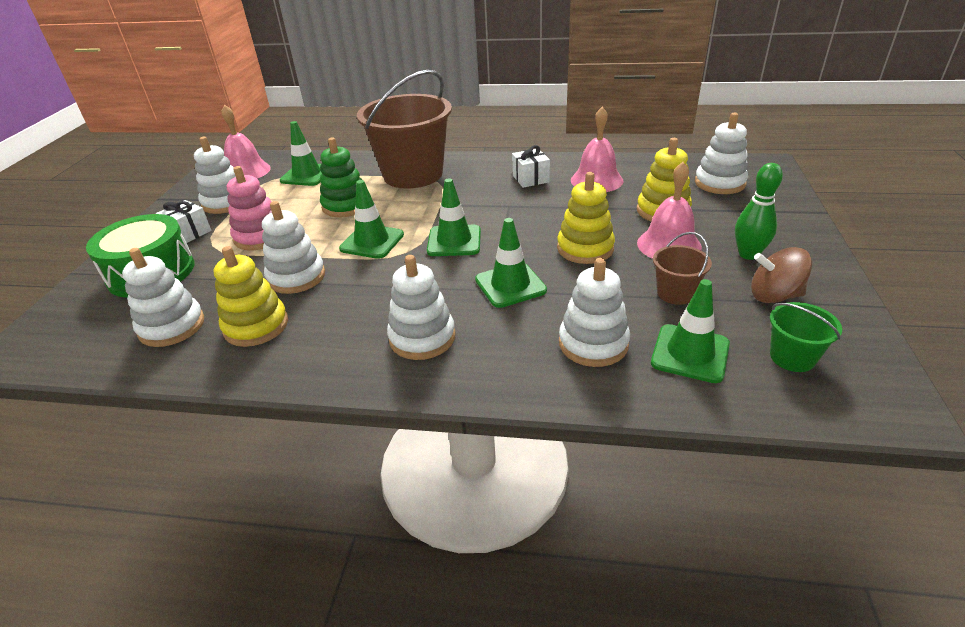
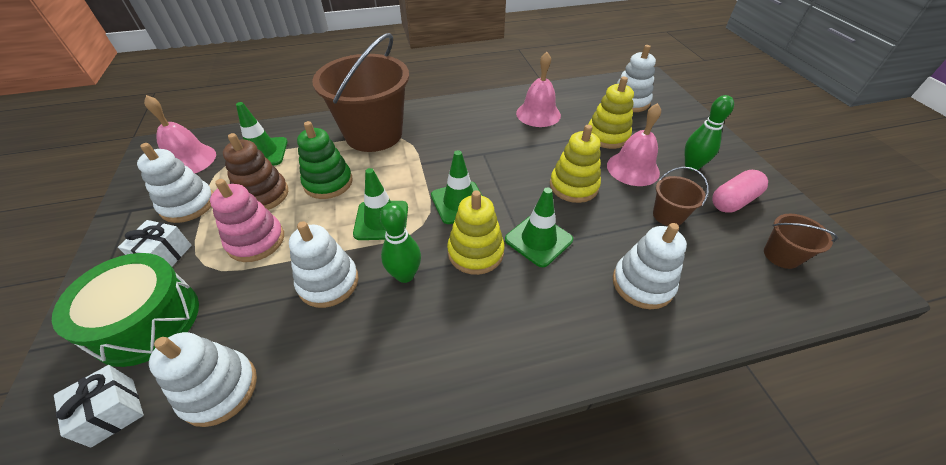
camera: 25 degrees left, 10 degrees up
yellow stacking toy [214,246,288,347] -> yellow stacking toy moved to [447,190,504,275]
white stacking toy [387,255,455,360] -> none
white gift [512,145,550,188] -> white gift moved to [54,365,144,448]
green traffic cone [651,279,730,383] -> none
brown spinning top [751,247,812,303] -> pink capsule [712,170,768,213]
green bucket [770,302,842,372] -> brown bucket [764,214,838,269]
none -> brown stacking toy [223,133,288,210]
none -> green bowling pin [380,203,421,283]

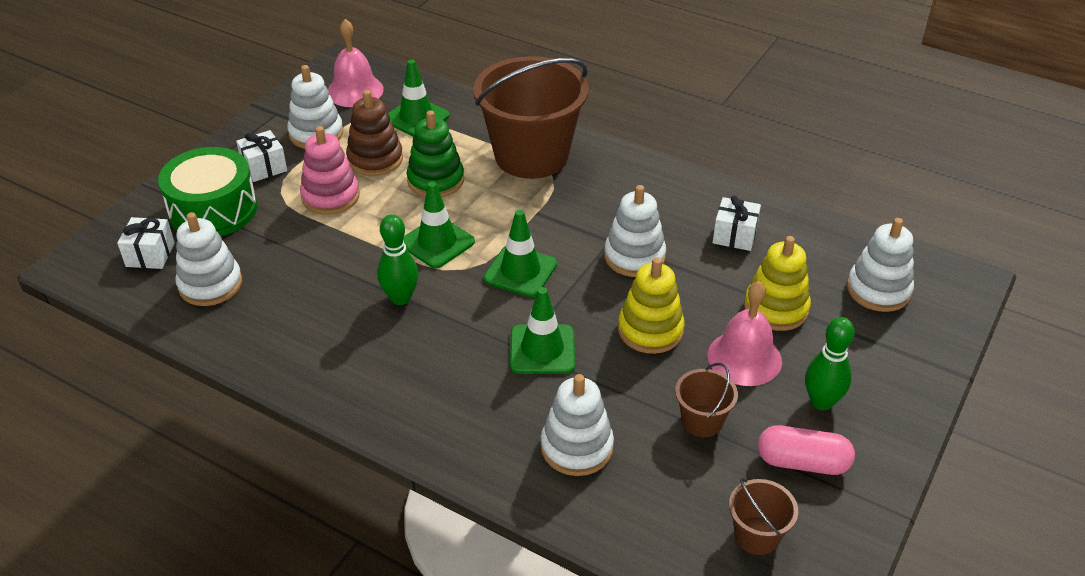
camera: 45 degrees right, 5 degrees down
white stacking toy [289,221,359,308] -> white stacking toy moved to [604,185,666,277]
yellow stacking toy [447,190,504,275] -> none
pink bell [516,52,561,127] -> white gift [712,196,761,251]

